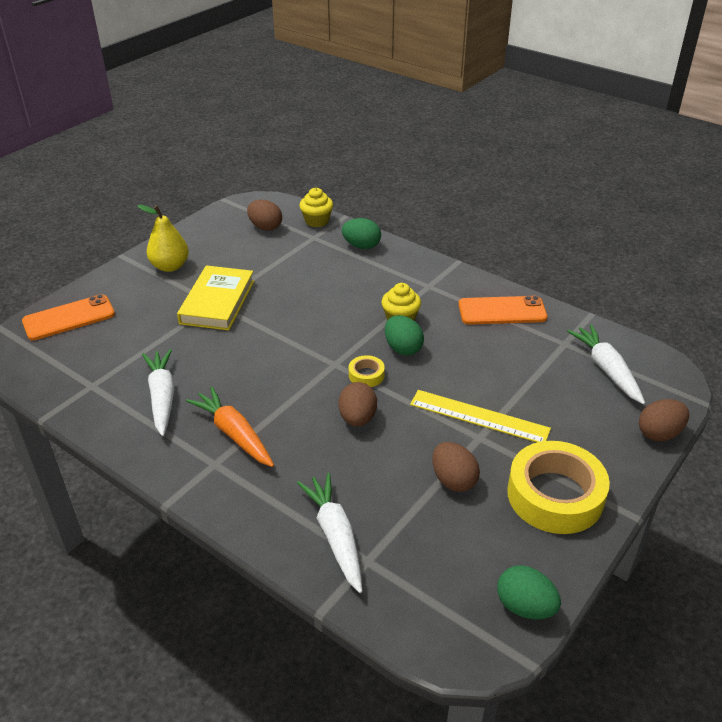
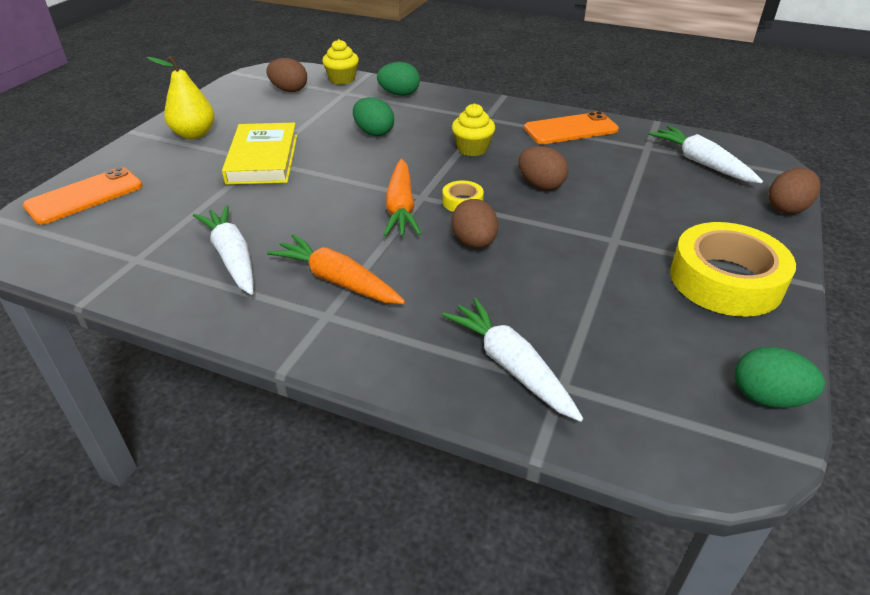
camera: 15 degrees left, 0 degrees up
green egg [385,315,424,356] -> green egg moved to [353,97,394,136]
yellow ruler [410,390,551,442] -> none
brown egg [432,442,480,492] -> brown egg moved to [518,146,568,190]
none -> orange carrot [384,159,421,236]

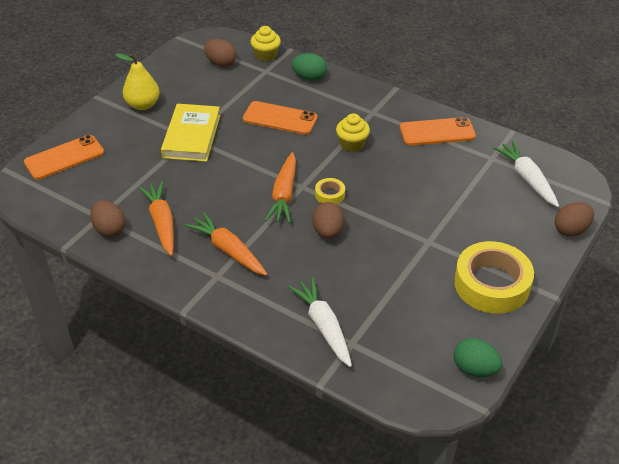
camera: 10 degrees right, 5 degrees up
white carrot [193,205,253,295] -> orange carrot [138,181,174,256]
green egg [353,97,394,136] -> orange phone [243,101,317,135]
brown egg [518,146,568,190] -> brown egg moved to [90,200,126,237]

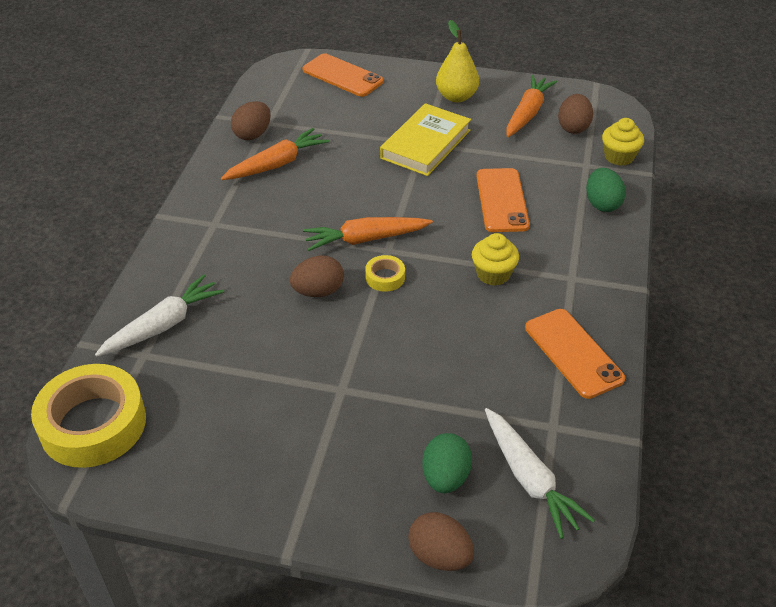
camera: 70 degrees right, 0 degrees up
yellow book [161,104,220,162] -> yellow book turned 45 degrees counterclockwise [380,103,471,176]
orange carrot [185,212,267,276] -> orange carrot moved to [506,75,557,137]
yellow tape [454,241,534,314] -> yellow tape moved to [31,364,146,468]
green egg [454,338,502,377] -> green egg moved to [422,433,472,493]
white carrot [493,141,559,207] -> white carrot turned 105 degrees clockwise [485,408,595,539]

